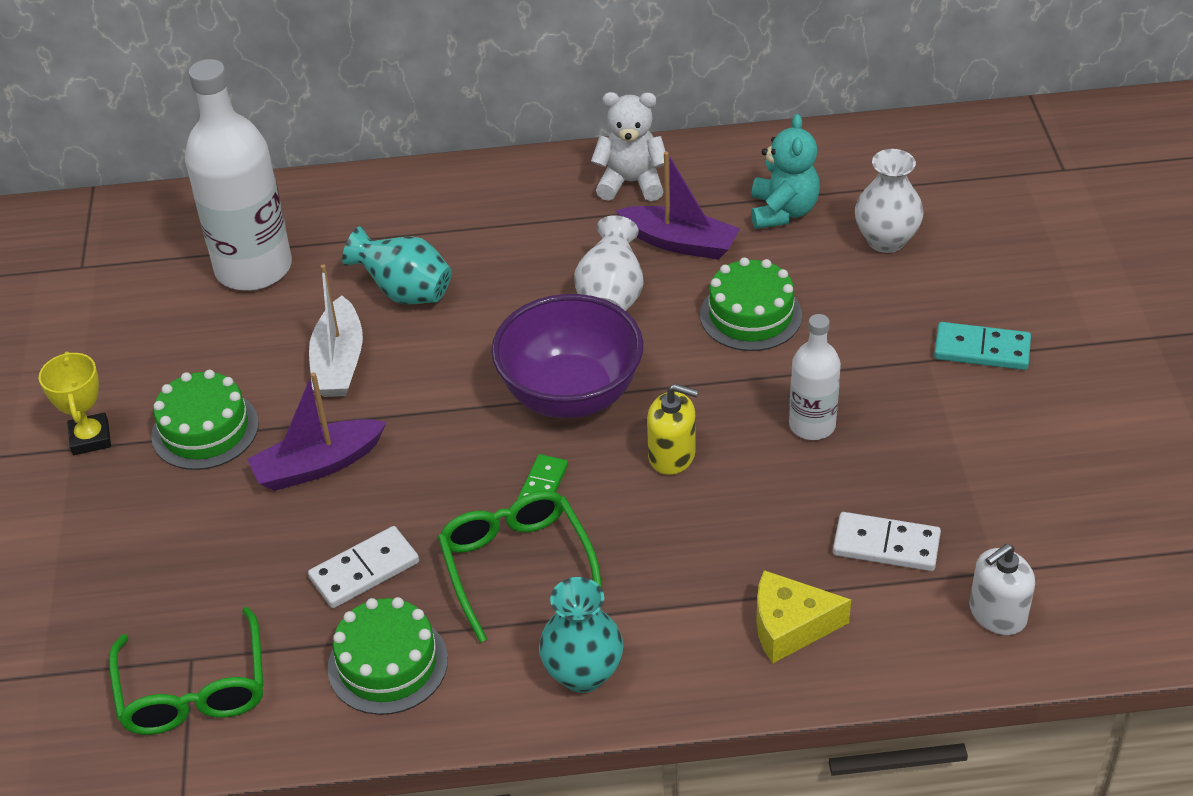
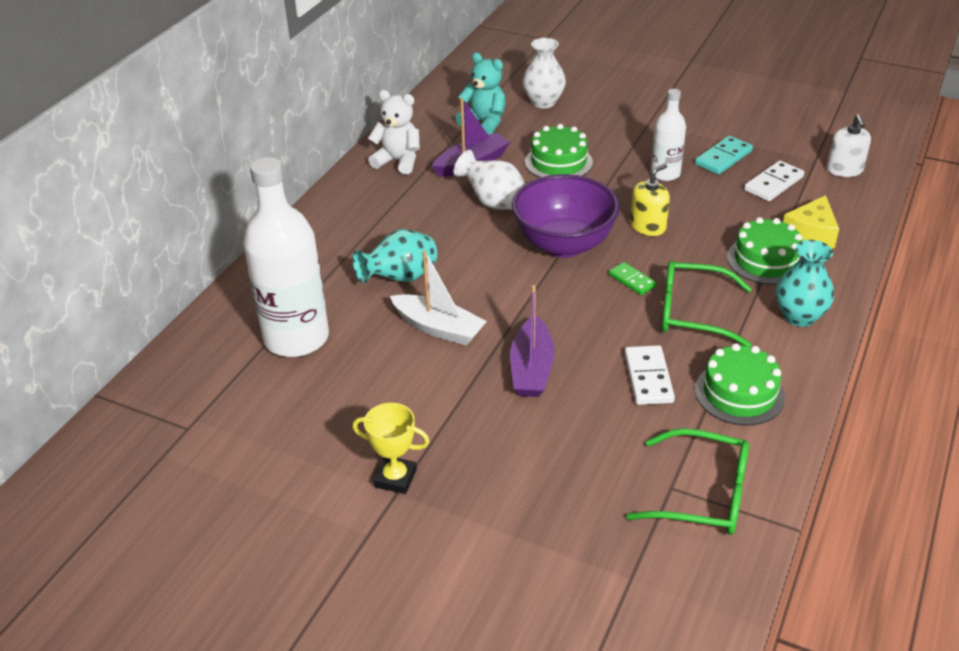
camera: 60 degrees left, 5 degrees down
green cake [151,370,259,470] -> green cake moved to [727,217,803,285]
white teddy bear [591,92,666,201] -> white teddy bear turned 75 degrees clockwise [368,90,420,174]
turquoise domino [934,322,1031,370] -> turquoise domino moved to [695,136,753,174]

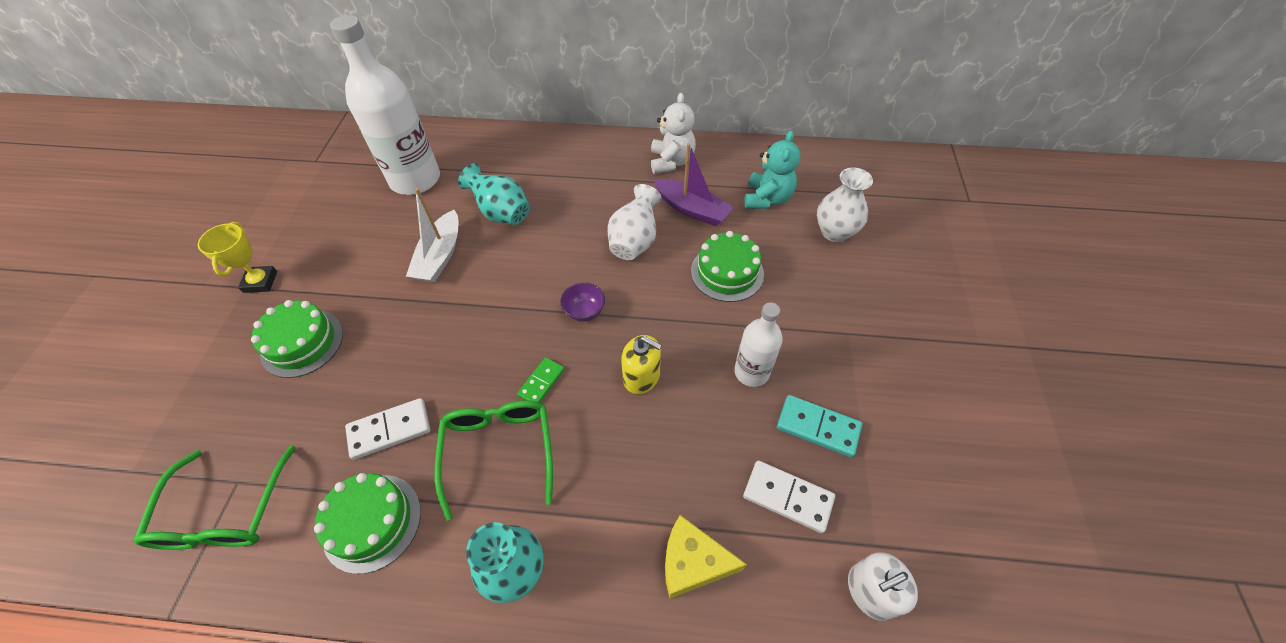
camera: 70 degrees right, 15 degrees up
purple boat [510,285,555,397] -> none
purple bowl [512,174,620,258] -> purple bowl [560,282,605,322], size x0.41
green cake [727,217,803,285] -> green cake moved to [251,300,343,378]

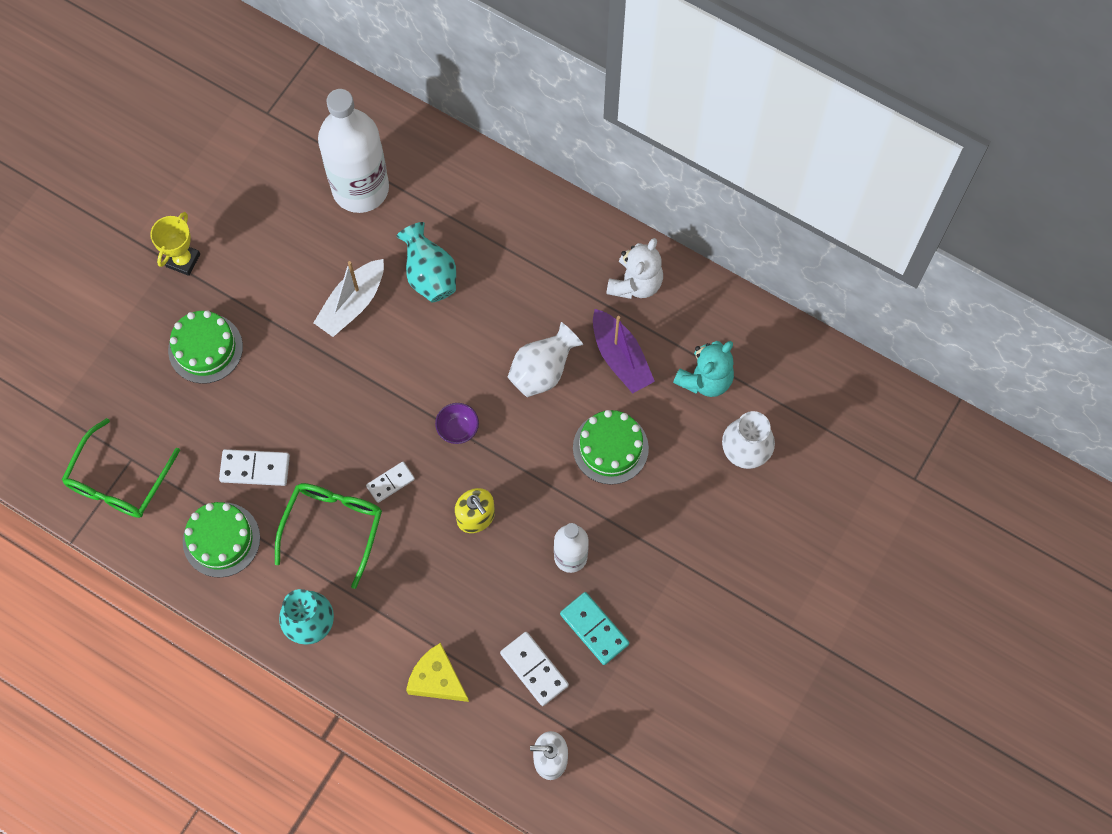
camera: 25 degrees right, 15 degrees up
green domino [517,357,564,403] -> white domino [366,462,415,503]

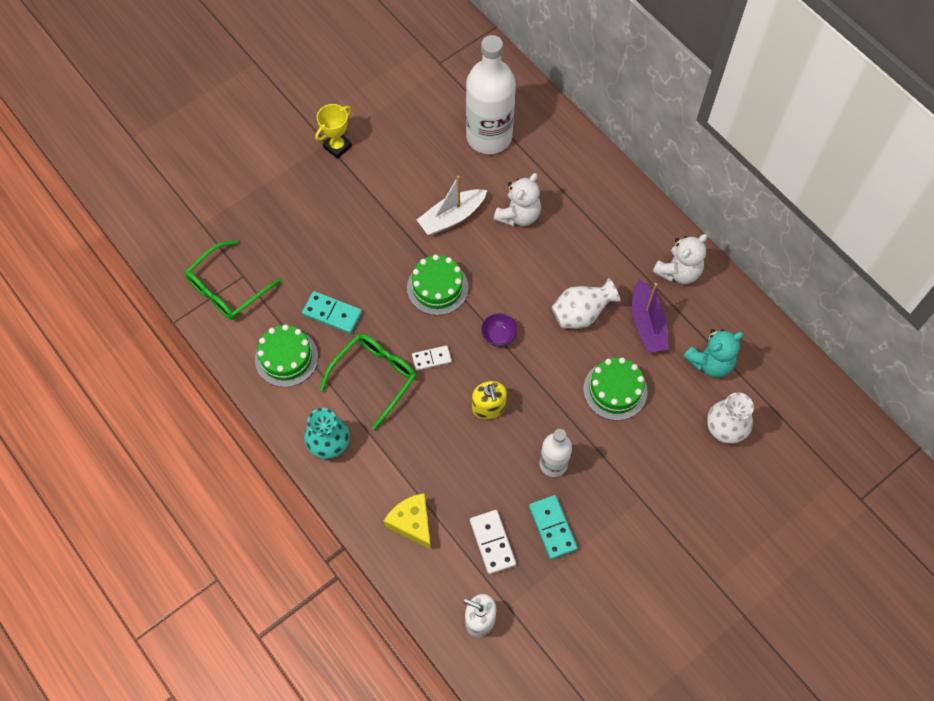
camera: 20 degrees right, 5 degrees down
green cake [168,311,243,384] -> green cake moved to [407,254,468,315]
white domino [219,449,290,486] -> turquoise domino [302,291,362,334]
turquoise vase [396,222,456,302] -> white teddy bear [494,173,541,226]

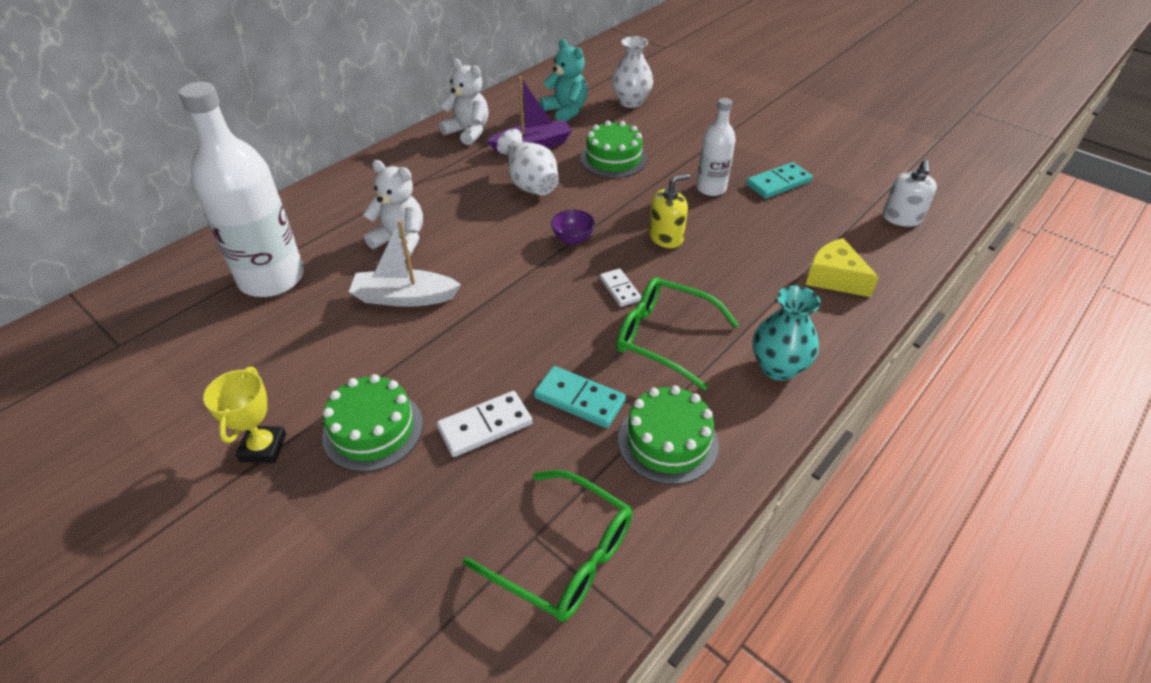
camera: 100 degrees left, 20 degrees down
turquoise domino [302,291,362,334] -> turquoise domino turned 75 degrees counterclockwise [534,366,626,428]
yellow trophy [315,104,352,159] -> yellow trophy turned 60 degrees clockwise [203,367,286,463]
yellow cheese [384,493,431,549] -> yellow cheese turned 90 degrees clockwise [805,238,879,297]
green cake [407,254,468,315] -> green cake moved to [322,374,423,472]
white boat [417,176,487,235] -> white boat turned 135 degrees clockwise [349,220,461,307]
white domino [470,510,516,574] -> white domino moved to [437,391,532,457]

